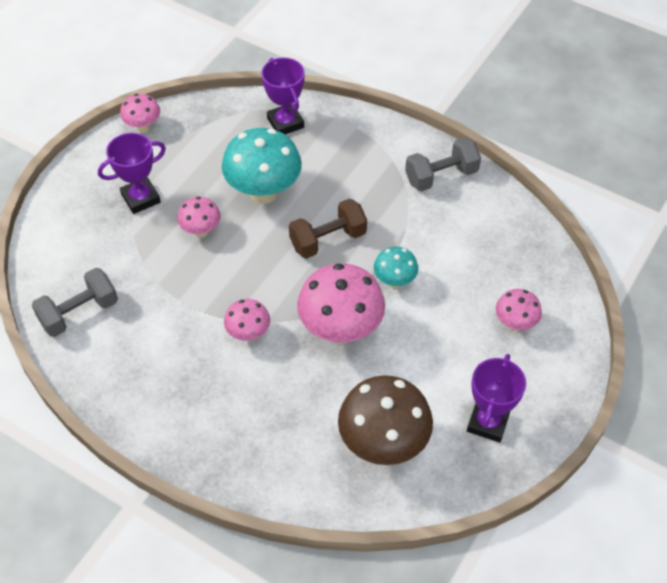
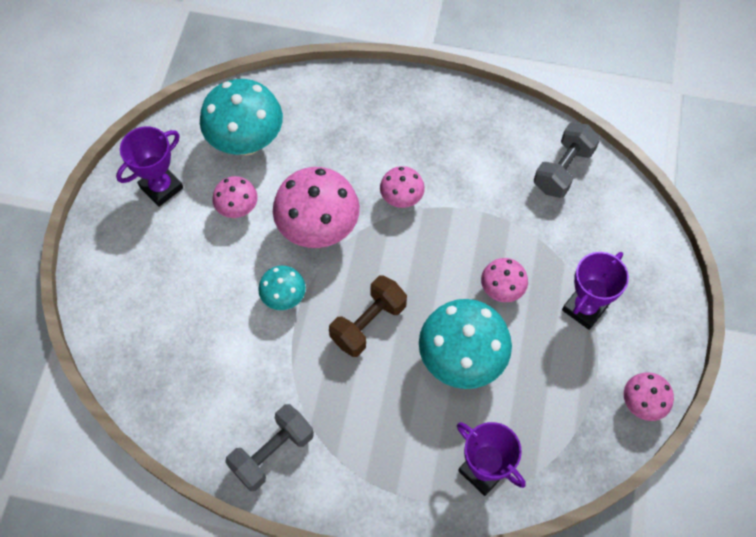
camera: 160 degrees right, 10 degrees up
brown mushroom [338,375,433,465] -> turquoise mushroom [200,79,283,156]
purple trophy [467,354,526,443] -> purple trophy turned 45 degrees clockwise [116,127,183,207]
pink mushroom [496,289,542,331] -> pink mushroom moved to [213,176,258,218]

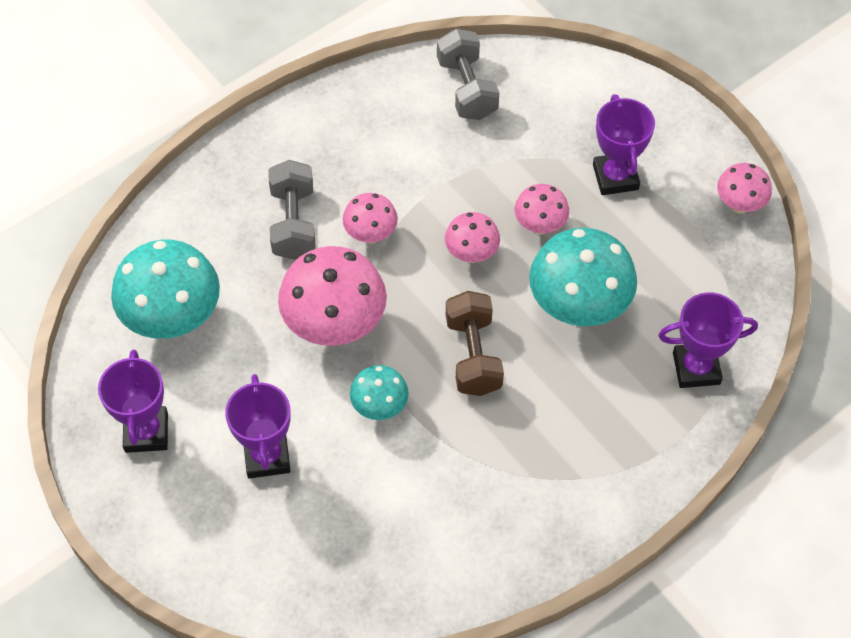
camera: 50 degrees left, 5 degrees down
pink mushroom [213,176,258,218] -> pink mushroom moved to [445,212,500,263]
grey dumbbell [225,404,314,491] -> grey dumbbell moved to [268,160,316,260]
none -> purple trophy [225,374,291,479]

